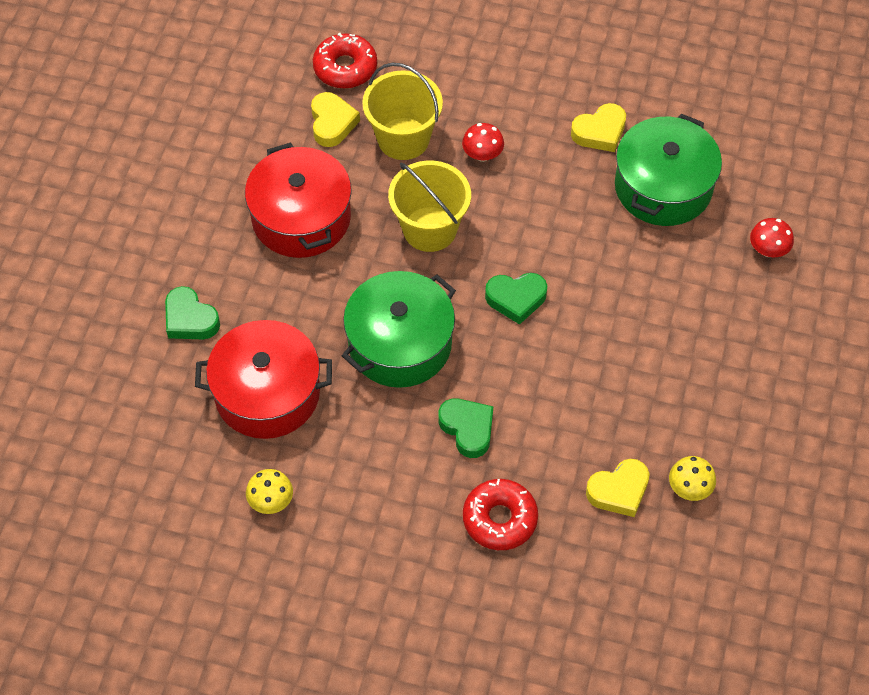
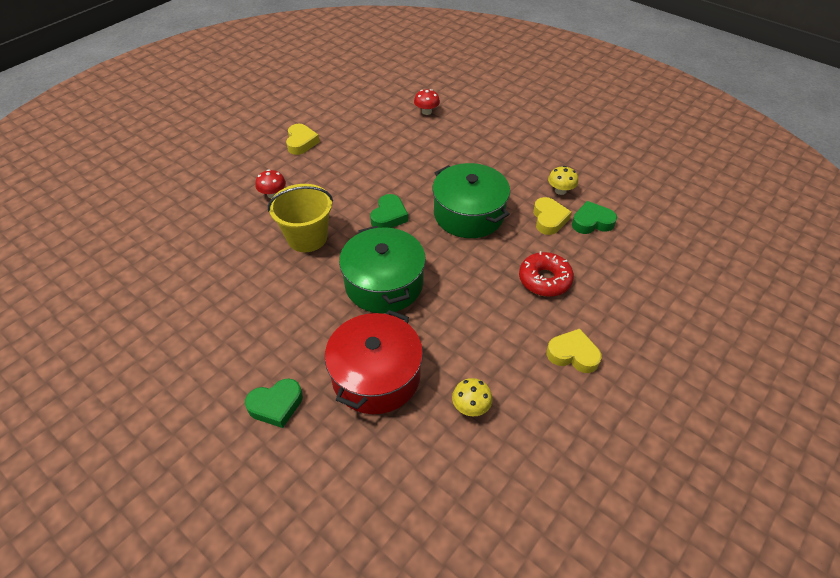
camera: 65 degrees left, 10 degrees down
red pot [245,143,352,258] -> none
yellow heart [311,92,360,147] -> yellow heart moved to [546,328,602,373]
red donut [313,33,377,89] -> none
yellow bucket [362,63,443,160] -> none
green heart [438,398,493,458] -> green heart moved to [572,201,617,234]
green pot [615,114,722,226] -> green pot moved to [433,163,510,238]

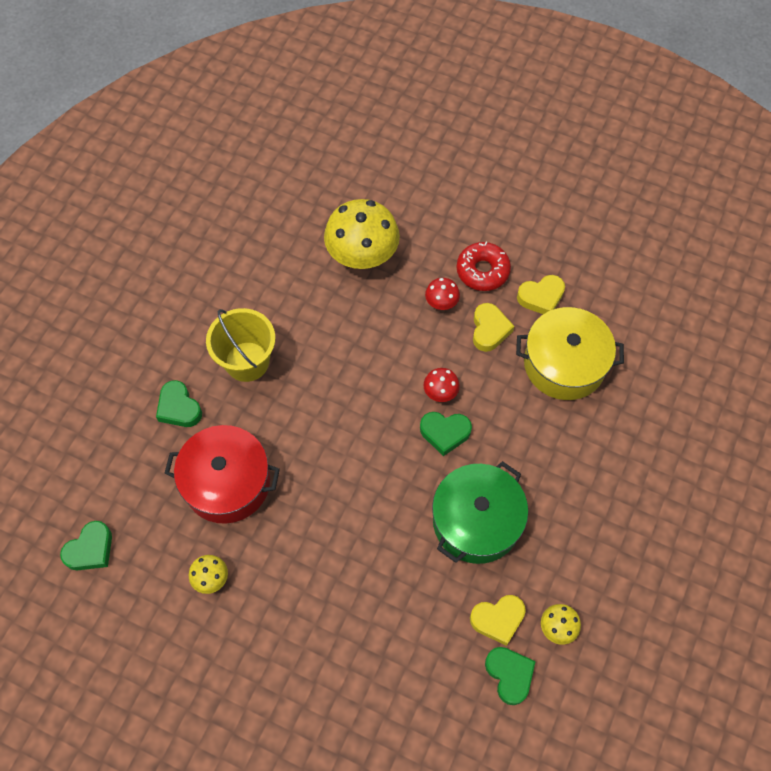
camera: 75 degrees right, 15 degrees up
yellow bucket [268,184,333,252] -> yellow bucket moved to [206,308,275,382]
green pot [339,226,426,314] -> none
red mushroom [414,89,440,115] -> red mushroom moved to [423,368,460,402]
red donut [519,251,574,297] -> red donut moved to [457,242,511,291]
yellow heart [546,328,602,373] -> yellow heart moved to [473,303,514,352]
none -> green heart [60,521,112,570]
none -> yellow mushroom [324,199,400,269]
none -> yellow pot [516,307,624,400]

